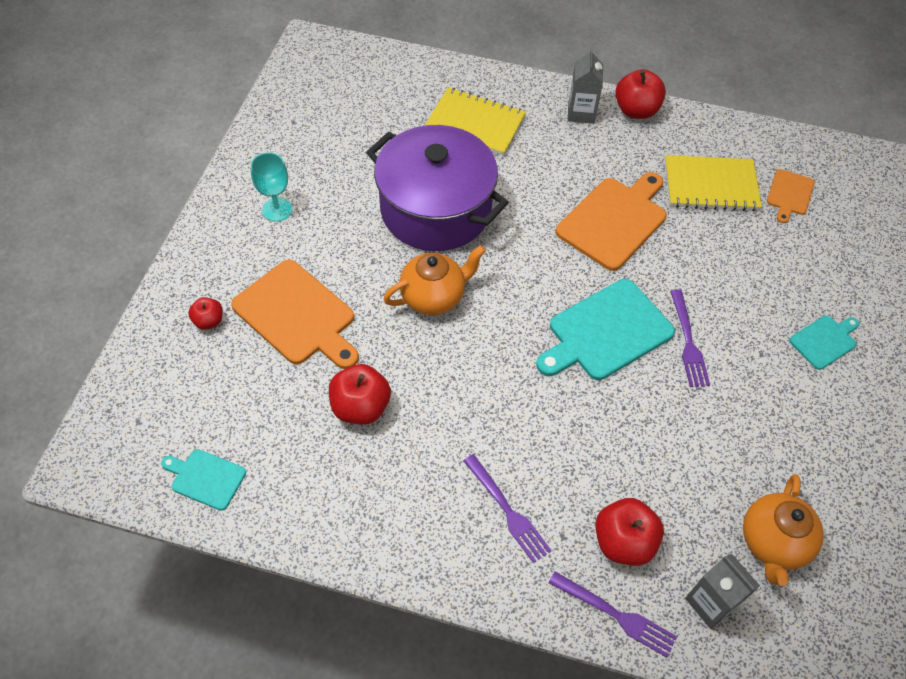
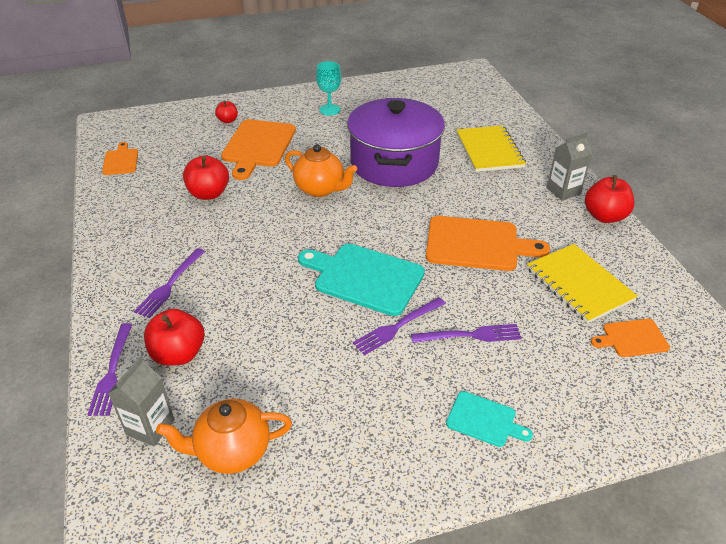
camera: 60 degrees right, 15 degrees down
turquoise cutting board [161,449,246,511] -> orange cutting board [102,142,138,175]
none -> purple fork [411,324,521,343]

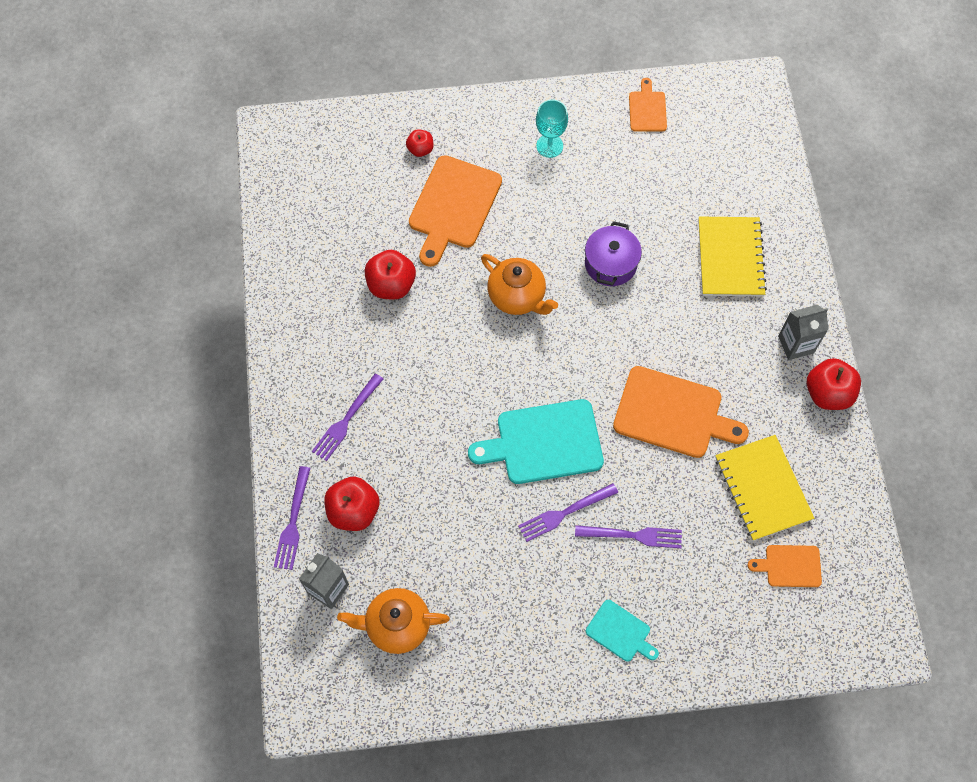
camera: 10 degrees right, 25 degrees up
orange cutting board [102,142,138,175] -> orange cutting board moved to [629,78,667,132]
turquoise cutting board [298,244,425,316] -> turquoise cutting board turned 45 degrees counterclockwise [468,399,604,484]
purple pot [347,98,445,187] -> purple pot [585,221,642,286], size x0.50

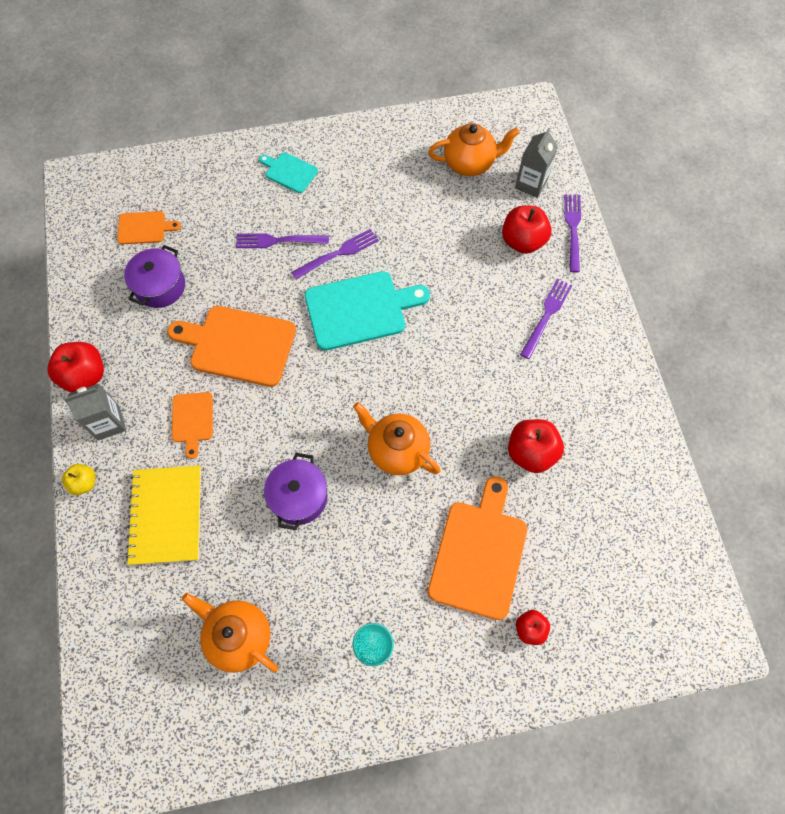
camera: 175 degrees right, 0 degrees up
orange cutting board [629,78,667,132] -> orange cutting board moved to [172,392,213,459]
yellow notebook [715,435,815,541] -> purple pot [124,245,185,308]
none -> yellow apple [62,464,95,495]
none -> orange teapot [182,593,278,673]

